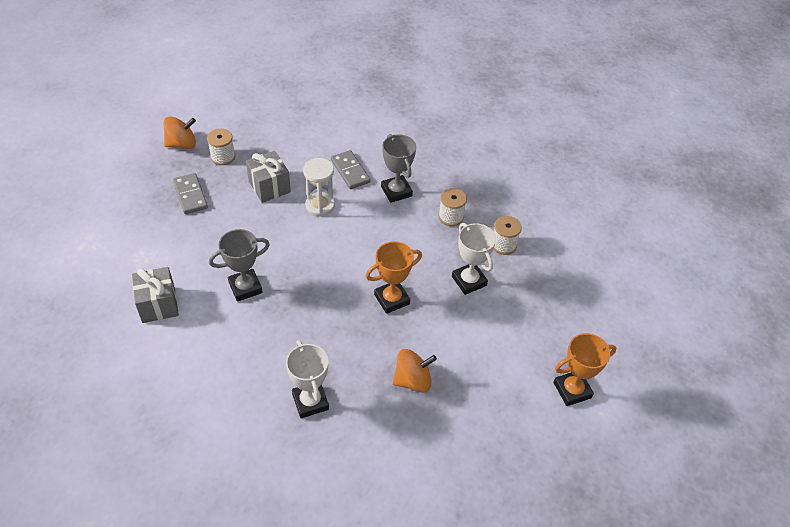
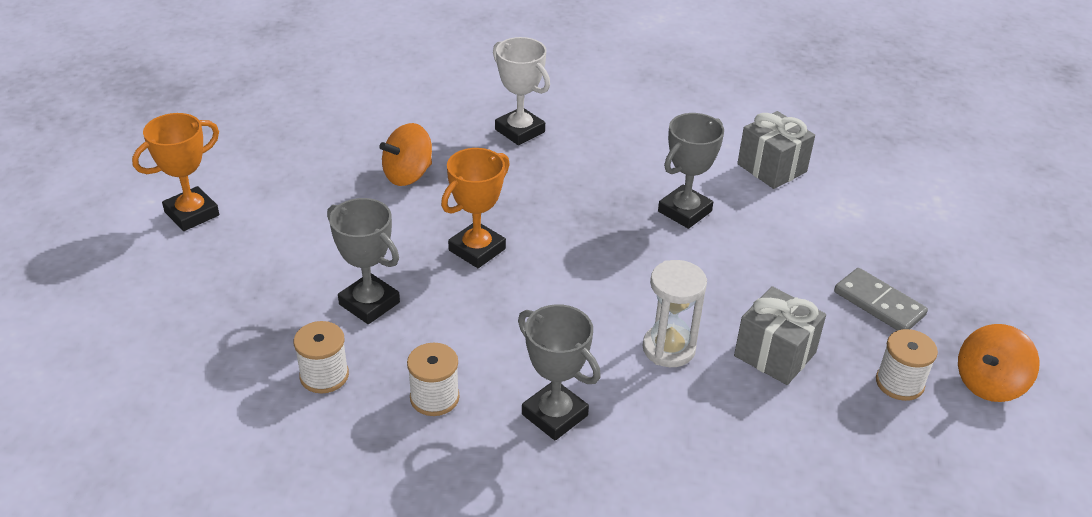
camera: 160 degrees right, 10 degrees down
grey domino [331,150,371,189] -> none
white trophy [452,223,496,295] -> grey trophy [327,198,400,324]

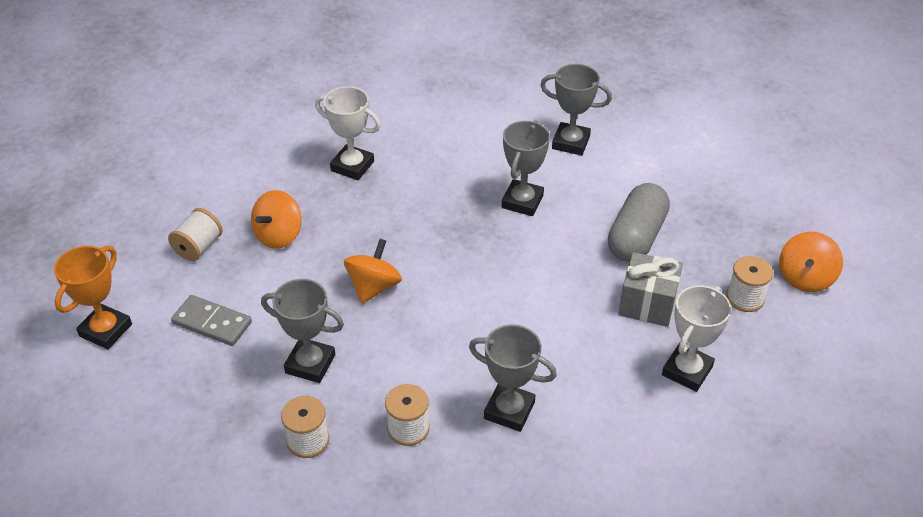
camera: 20 degrees left, 5 degrees up
orange trophy [441,148,510,268] -> orange spinning top [344,239,402,304]
white hourglass [643,260,707,367] -> none
grey gift [737,111,815,189] -> grey trophy [540,64,612,155]
grey domino [834,268,928,331] -> grey domino moved to [171,295,252,346]
none -> white spool [168,208,223,261]
none -> grey capsule [608,183,670,262]
none -> white trophy [662,285,731,392]

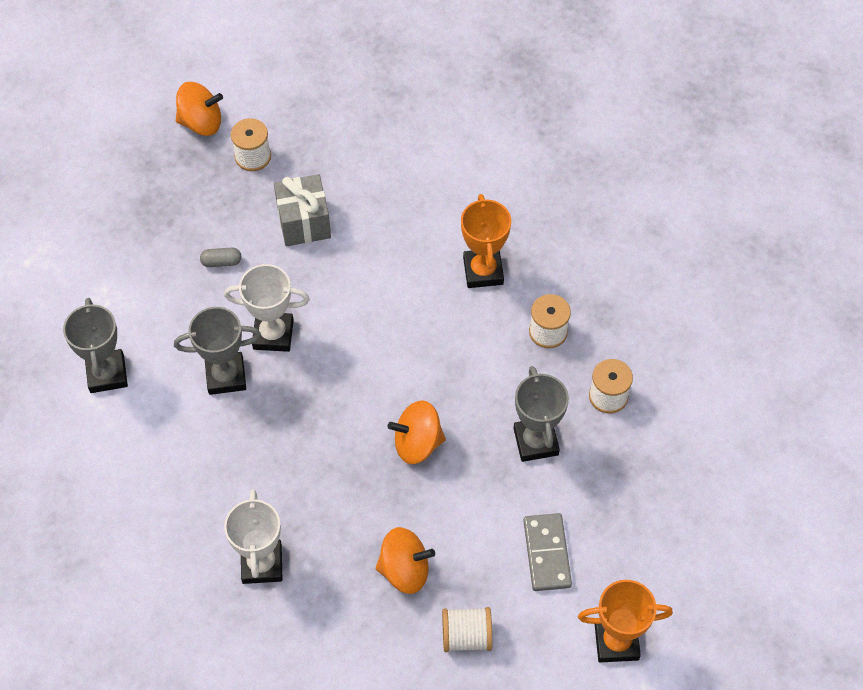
camera: 120 degrees left, 15 degrees up
grey trophy [469,324,557,432] -> orange trophy [461,194,511,288]
grey capsule [608,183,670,262] -> grey capsule [200,247,241,267], size x0.40
white trophy [662,285,731,392] -> white trophy moved to [224,264,310,352]

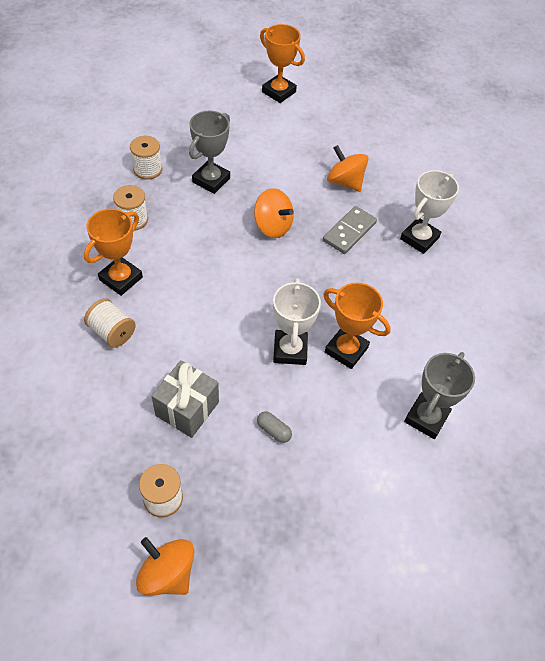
camera: 140 degrees left, 5 degrees down
grey trophy [174,307,261,395] -> orange trophy [323,282,391,369]
white trophy [224,264,310,352] -> white trophy turned 45 degrees clockwise [273,278,321,365]
white spool [442,607,492,652] -> white spool moved to [84,298,136,348]
grey domino [524,513,572,591] -> grey domino moved to [323,206,377,254]

